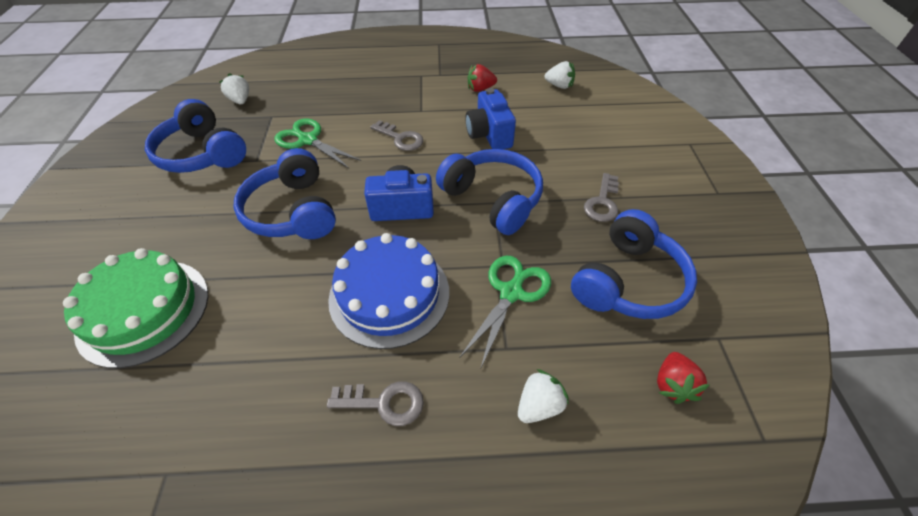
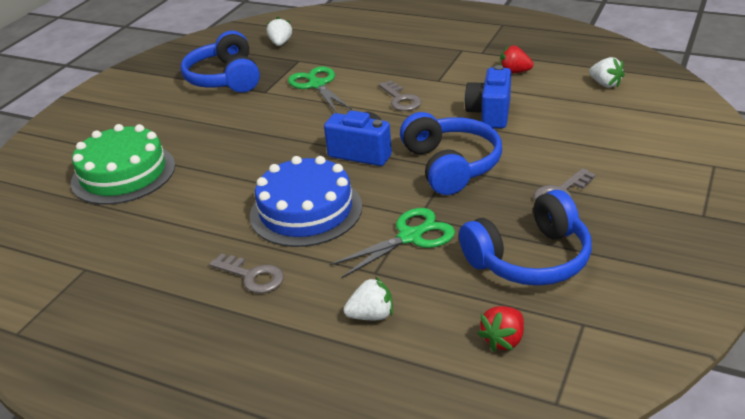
camera: 30 degrees right, 15 degrees down
blue headphones [233,148,336,239] -> none

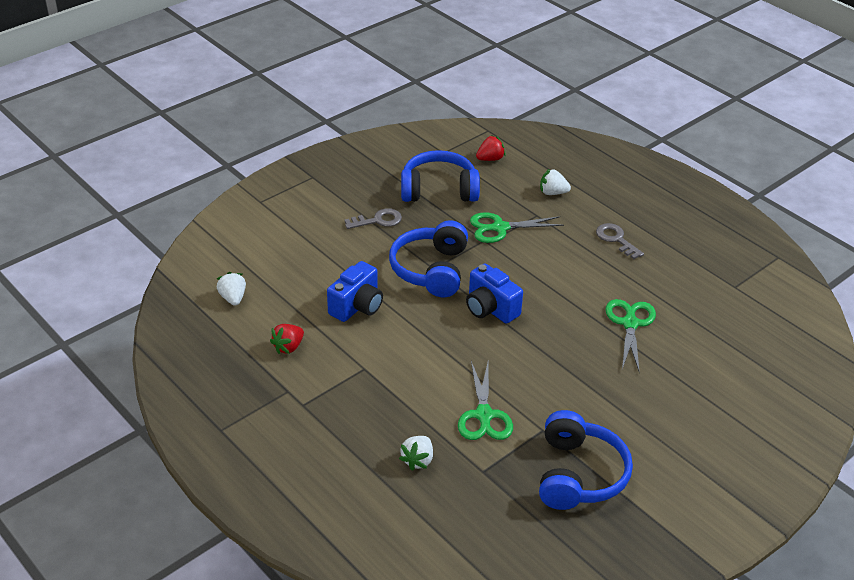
camera: 160 degrees left, 5 degrees up
green cake [71,124,175,205] -> none
blue cake [250,156,362,247] -> none
white strawberry [267,17,292,46] -> white strawberry moved to [399,436,433,471]
grey key [379,80,422,111] -> none
red strawberry [500,45,533,74] -> red strawberry turned 90 degrees clockwise [270,324,304,354]
none -> green scissors [606,299,656,373]

